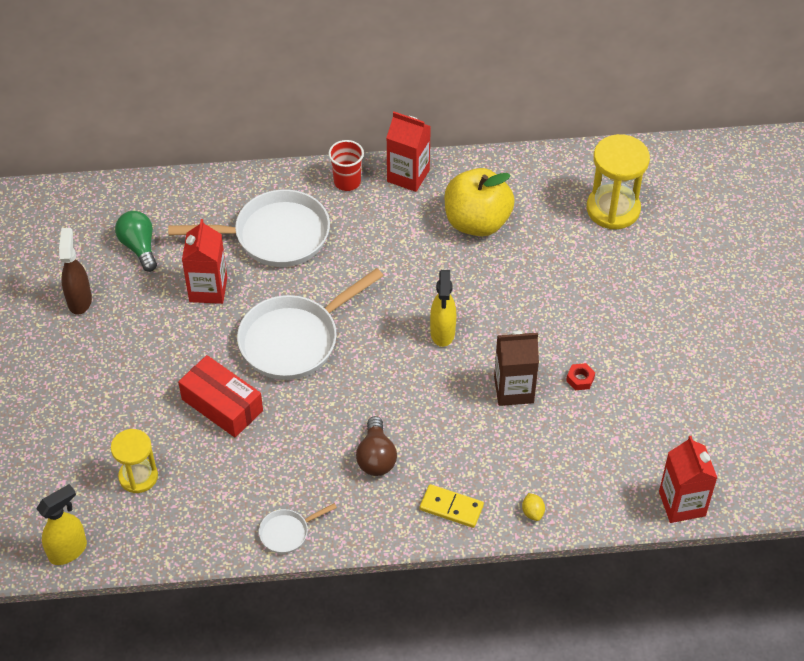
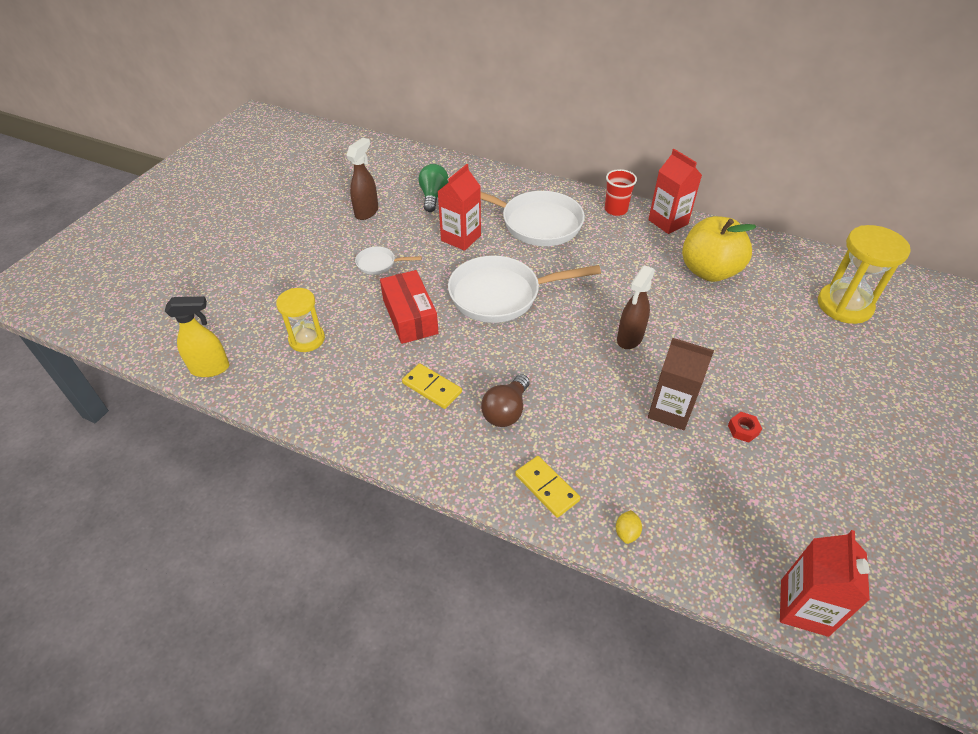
camera: 30 degrees right, 5 degrees down
white pan [259,503,337,554] -> white pan moved to [355,246,422,275]
yellow spray bottle [430,270,457,347] -> brown spray bottle [617,265,655,349]
none -> yellow domino [402,363,462,409]

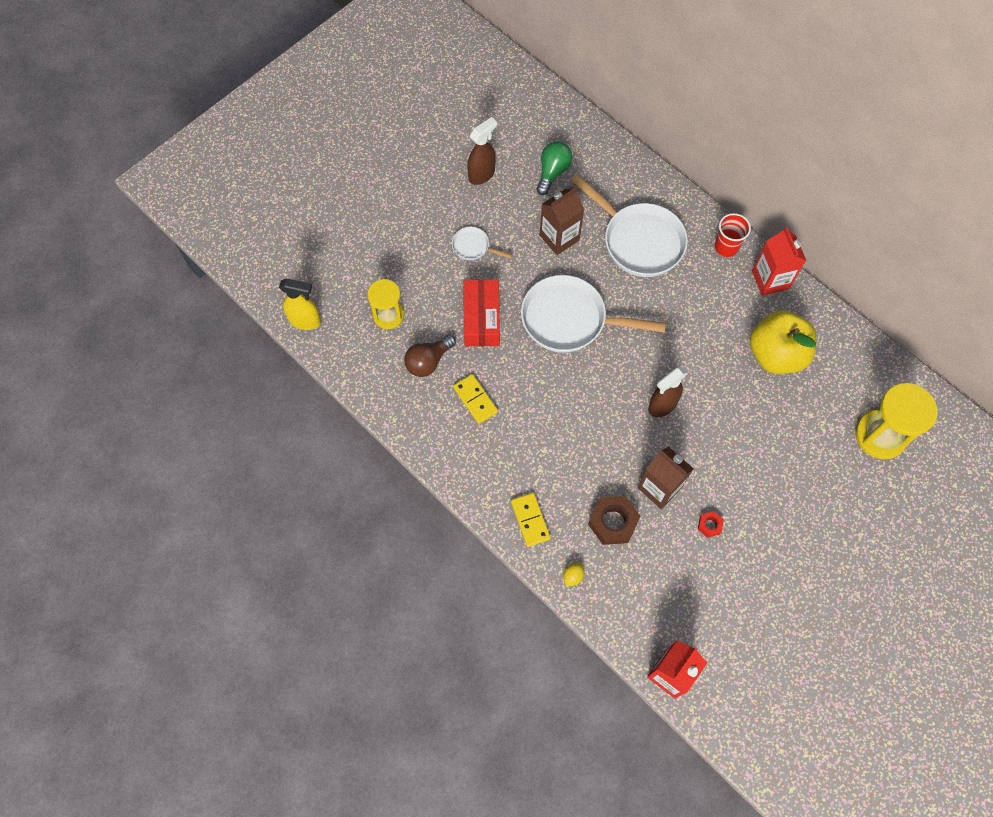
camera: 20 degrees right, 20 degrees up
red carton [437,164,481,251] -> brown carton [540,188,585,255]
brown light bulb [481,374,530,427] -> brown light bulb moved to [404,335,456,377]
none -> brown nut [588,496,640,545]

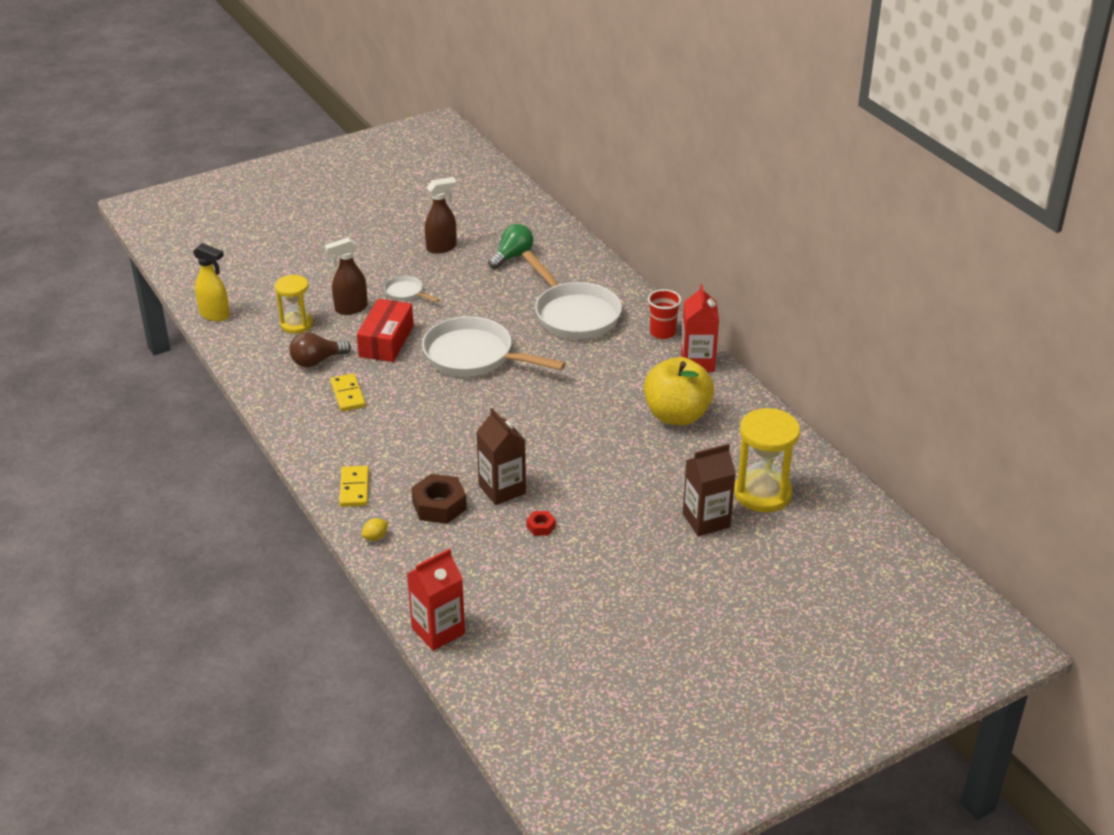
camera: 15 degrees right, 30 degrees down
brown carton [540,188,585,255] -> brown carton moved to [683,444,736,536]
brown spray bottle [648,367,687,417] -> brown spray bottle moved to [325,238,368,315]

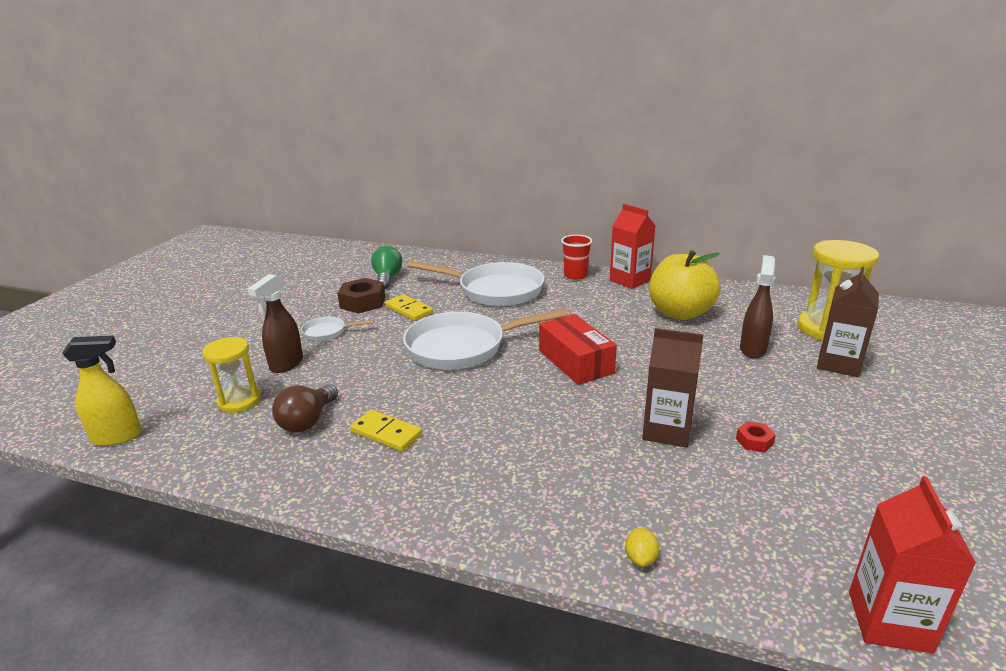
camera: 40 degrees left, 10 degrees down
yellow domino [339,466,369,507] -> yellow domino moved to [385,294,433,321]
red box [357,299,414,362] -> red box moved to [539,314,617,385]
brown nut [411,474,467,524] -> brown nut moved to [337,278,385,313]
brown spray bottle [425,177,457,254] -> brown spray bottle moved to [740,255,776,359]

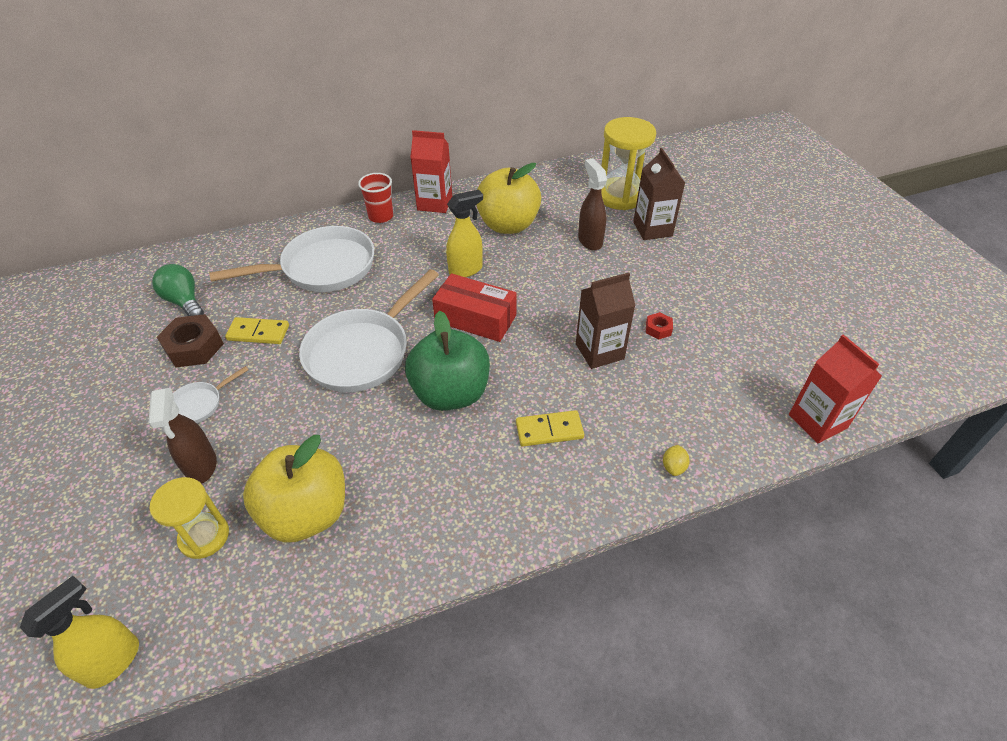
camera: 40 degrees left, 20 degrees up
brown light bulb [272,384,338,433] -> yellow apple [243,435,345,543]
yellow domino [350,410,422,451] -> yellow domino moved to [516,410,584,446]
yellow lemon [625,528,659,567] -> yellow lemon turned 45 degrees clockwise [663,445,690,476]
none -> green apple [405,311,490,411]
none -> yellow spray bottle [446,190,483,277]

